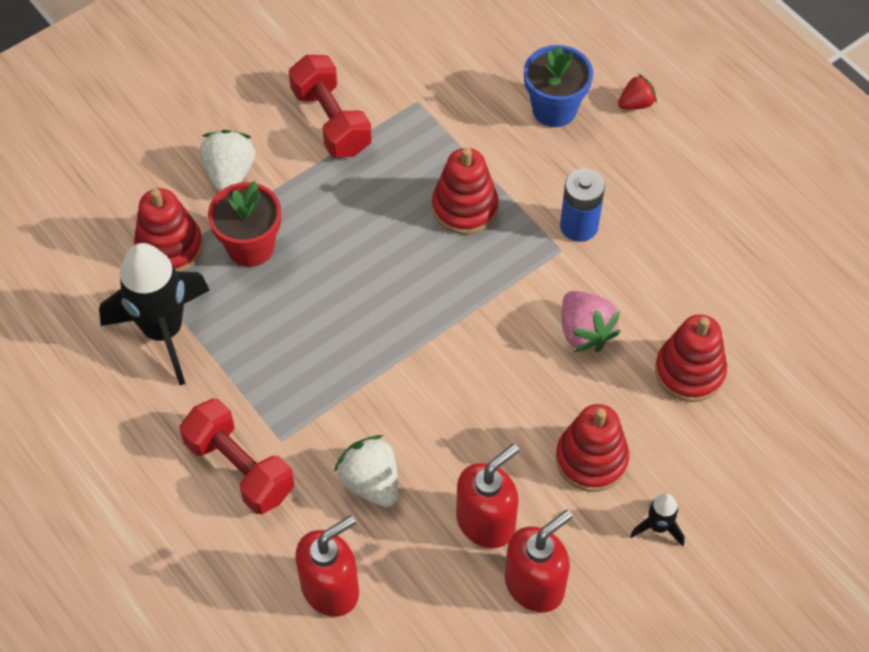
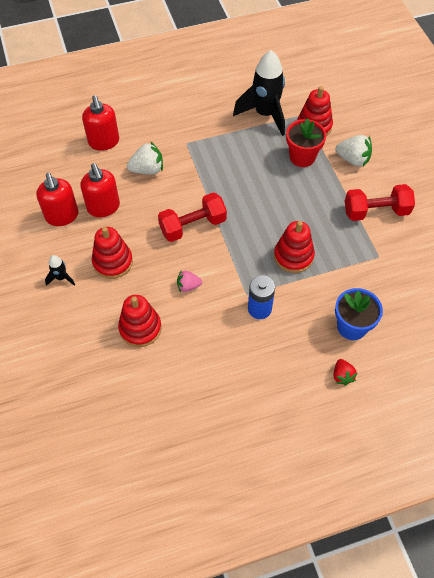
camera: 110 degrees right, 0 degrees up
red dumbbell [179,399,295,514] -> red dumbbell moved to [158,193,227,242]
pink strawberry [562,291,621,352] -> pink strawberry [177,270,202,292], size x0.62

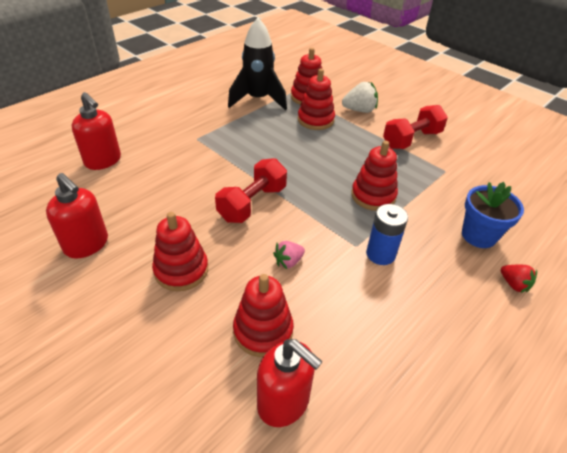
camera: 30 degrees left, 15 degrees down
black rocket [45,255,75,286] -> none
red soap dispenser [80,164,120,217] -> red soap dispenser moved to [257,339,323,427]
white strawberry [127,141,163,174] -> none
red flower pot [286,118,326,167] -> red stacking toy [298,69,335,130]

